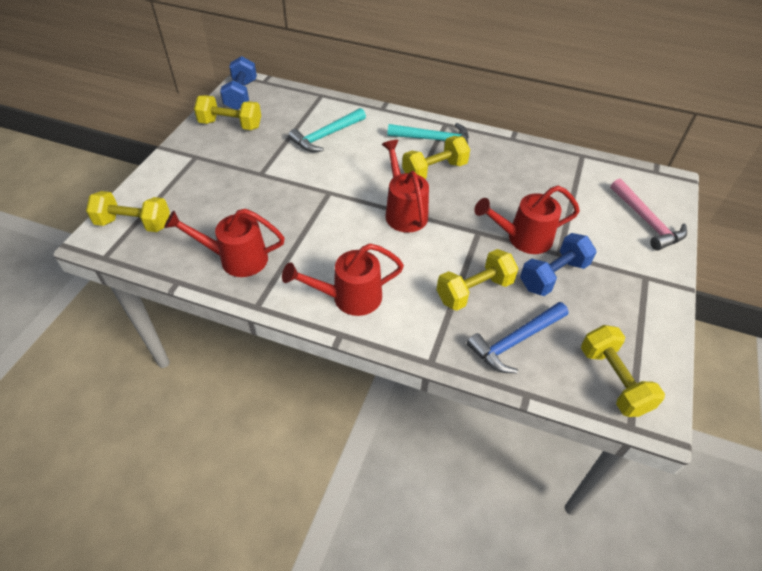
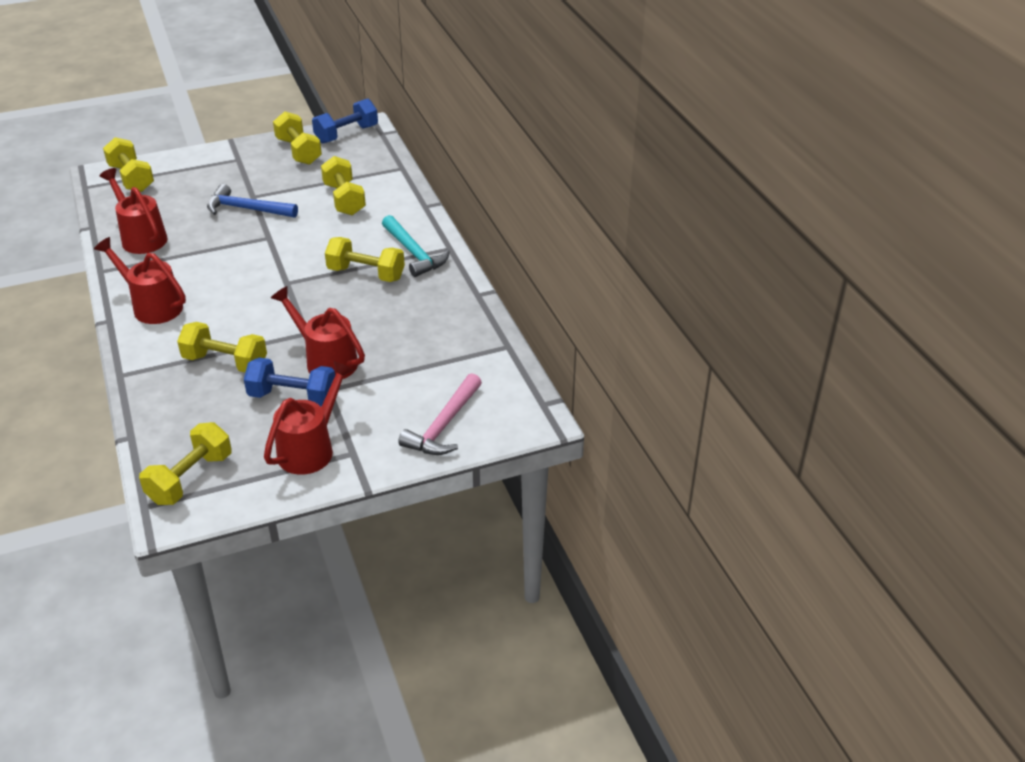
camera: 50 degrees right, 10 degrees down
turquoise hammer [288,108,366,152] -> yellow dumbbell [321,156,366,215]
red watering can [382,140,429,233] -> red watering can moved to [264,361,354,475]
blue hammer [467,302,569,373] -> blue hammer moved to [207,184,298,218]

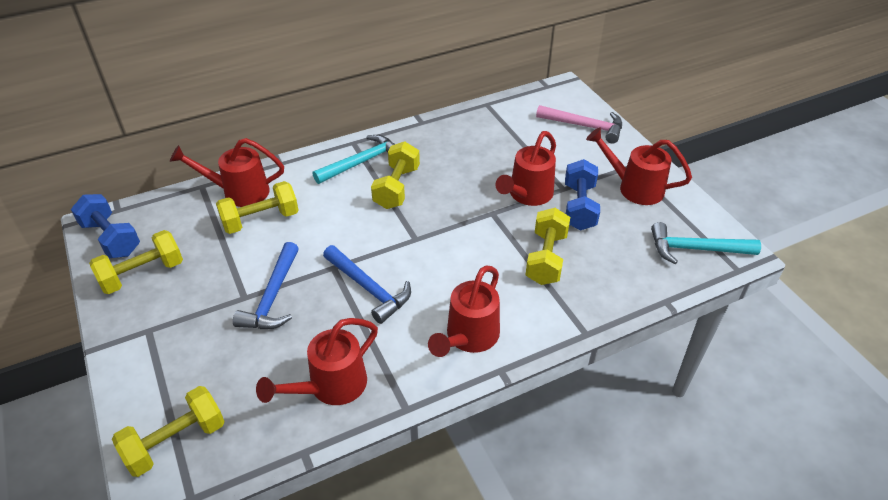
camera: 95 degrees left, 5 degrees up
yellow dumbbell [139,422,232,505] -> turquoise hammer [651,222,761,264]
none -> red watering can [170,138,284,207]
none -> blue hammer [323,245,411,324]

